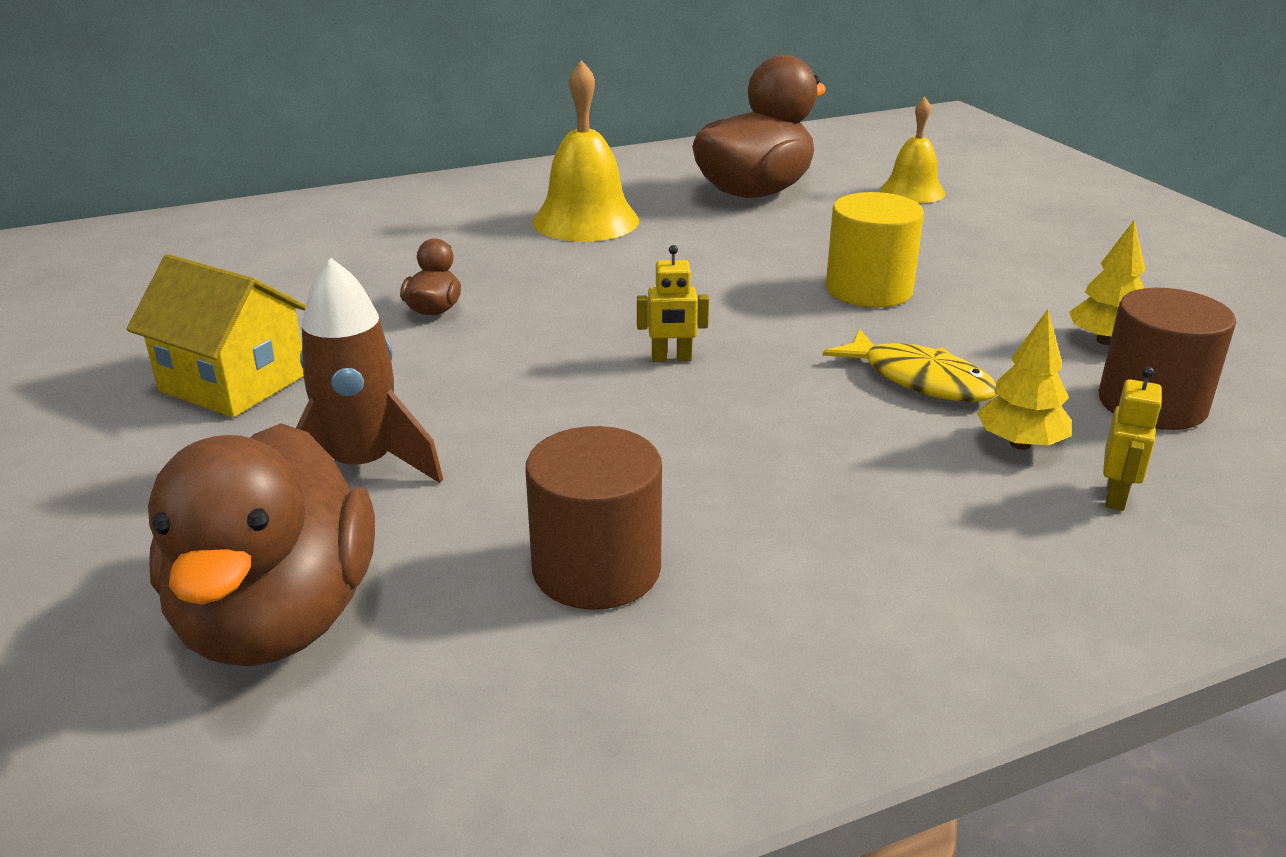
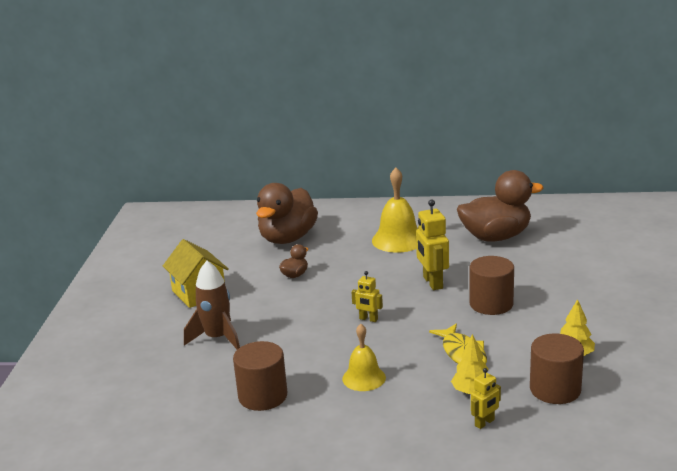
camera: 30 degrees right, 5 degrees down
brown duck [148,423,375,667] -> brown duck moved to [256,183,318,244]
yellow cylinder [826,192,924,308] -> brown cylinder [470,256,514,315]
yellow bell [880,97,945,203] -> yellow bell moved to [342,324,386,391]
none -> yellow robot [416,200,449,290]

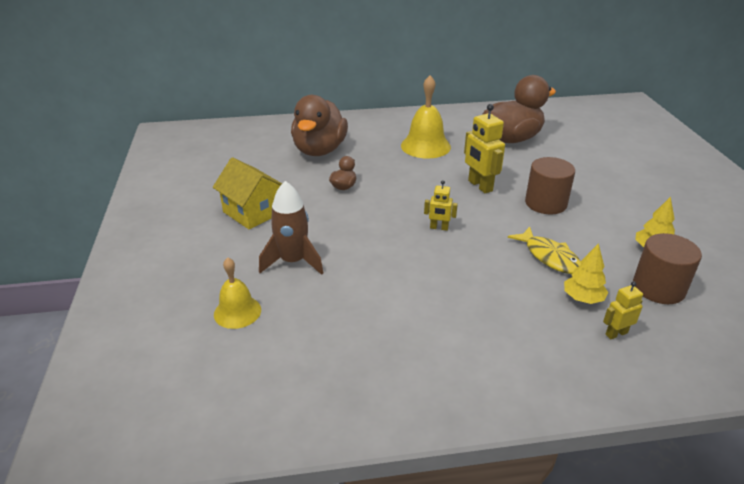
camera: 15 degrees left, 10 degrees up
brown cylinder [233,341,287,411] -> none
yellow bell [342,324,386,391] -> yellow bell moved to [214,258,261,329]
yellow robot [471,368,501,429] -> yellow robot turned 150 degrees counterclockwise [603,281,643,339]

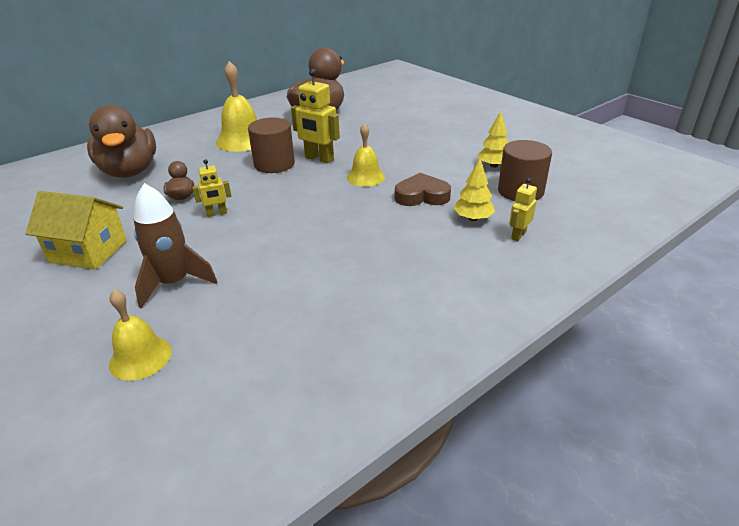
camera: 30 degrees left, 0 degrees up
yellow robot [424,180,458,231] -> yellow robot moved to [193,159,231,217]
yellow fish [508,227,581,274] -> brown heart [395,173,451,206]
brown cylinder [525,157,575,215] -> brown cylinder moved to [248,118,295,173]
none -> yellow bell [347,123,385,187]

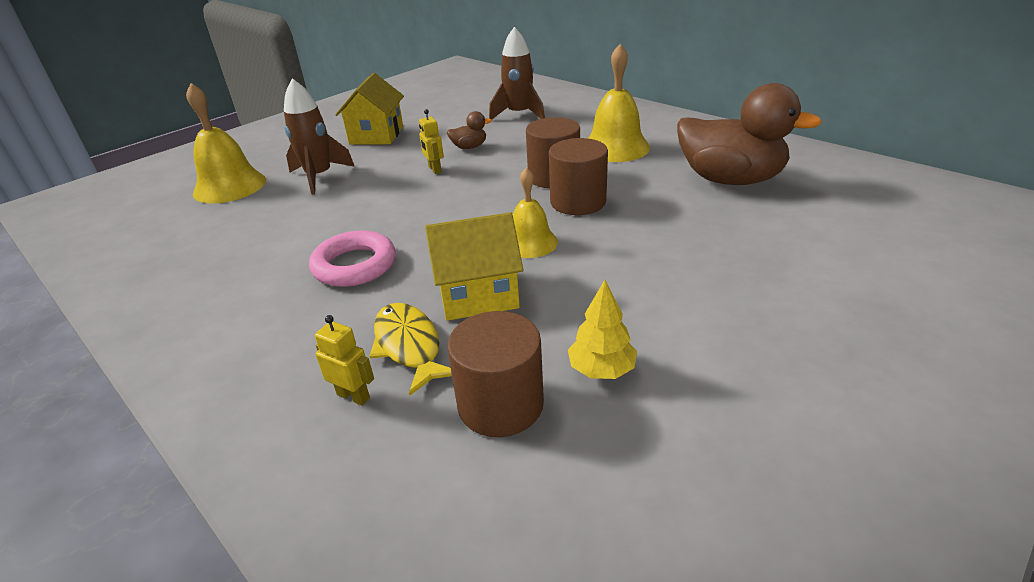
camera: 85 degrees right, 0 degrees up
brown duck [87,105,156,178] -> brown rocket [489,27,545,120]
yellow bell [109,289,172,381] -> yellow bell [186,83,266,204], size x1.57
yellow robot [291,69,340,163] -> brown cylinder [549,138,608,215]
brown heart [395,173,451,206] -> yellow house [425,212,523,321]
yellow tree [453,158,495,221] -> yellow fish [369,303,452,396]
none -> pink ring [309,231,396,287]

